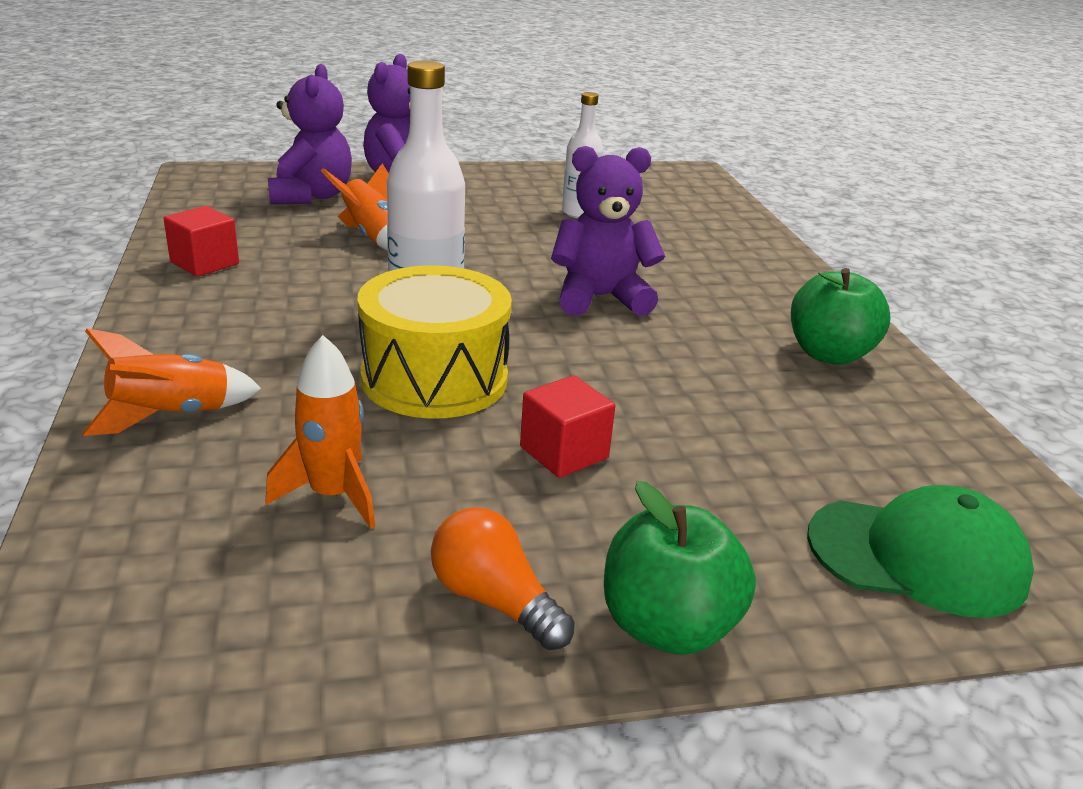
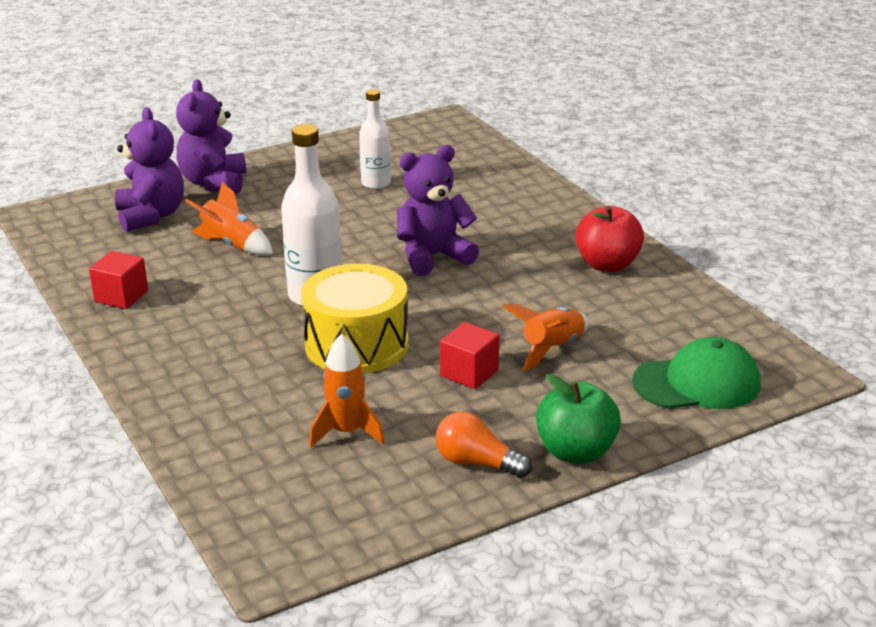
camera: 15 degrees left, 0 degrees up
orange rocket [82,328,261,436] -> orange rocket moved to [503,304,589,371]
green apple [791,268,890,365] -> red apple [575,206,644,272]

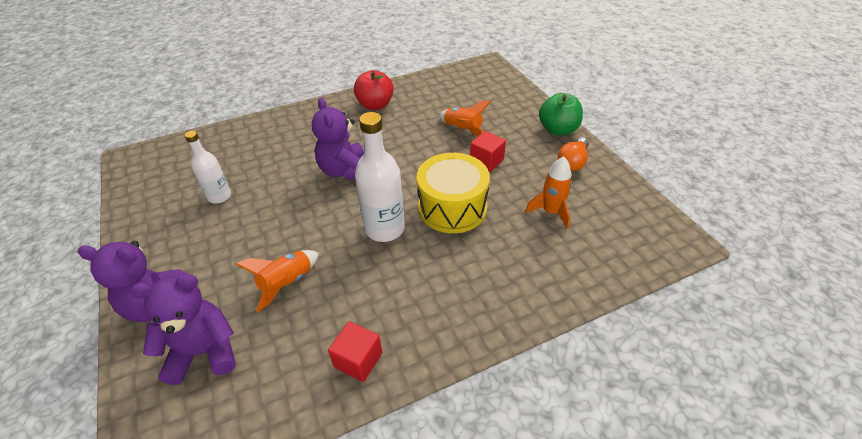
camera: 85 degrees left, 15 degrees up
green cap [632,337,761,409] -> none

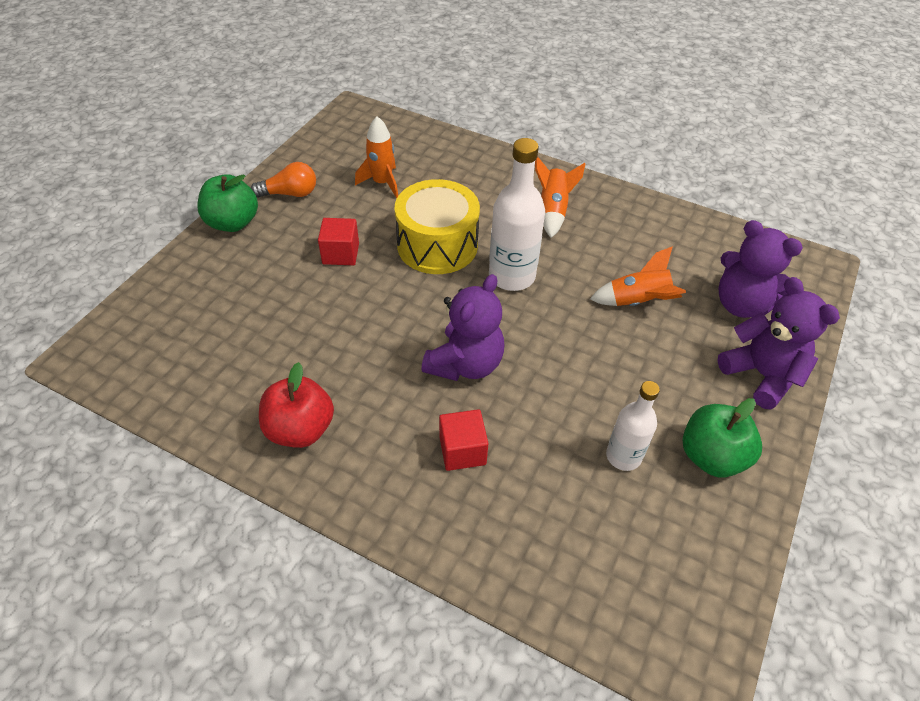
camera: 130 degrees left, 5 degrees up
red cube [328,321,382,382] -> red cube moved to [439,409,489,471]
orange rocket [439,100,492,137] -> orange rocket moved to [535,156,585,238]
none -> green apple [683,398,762,478]

